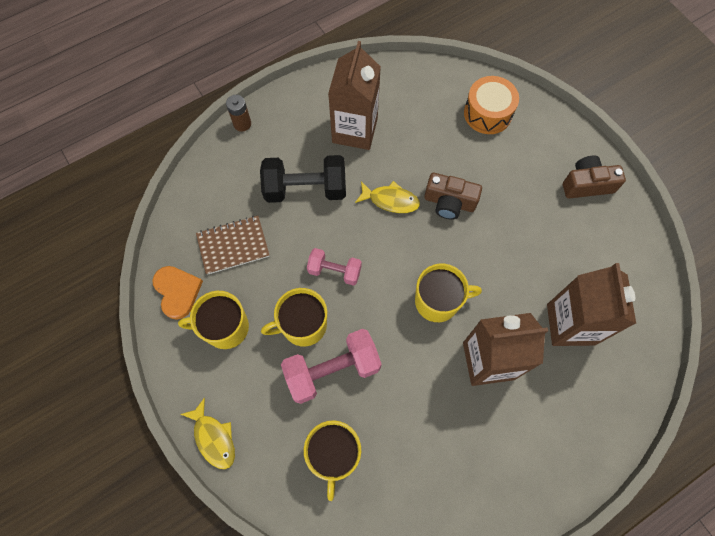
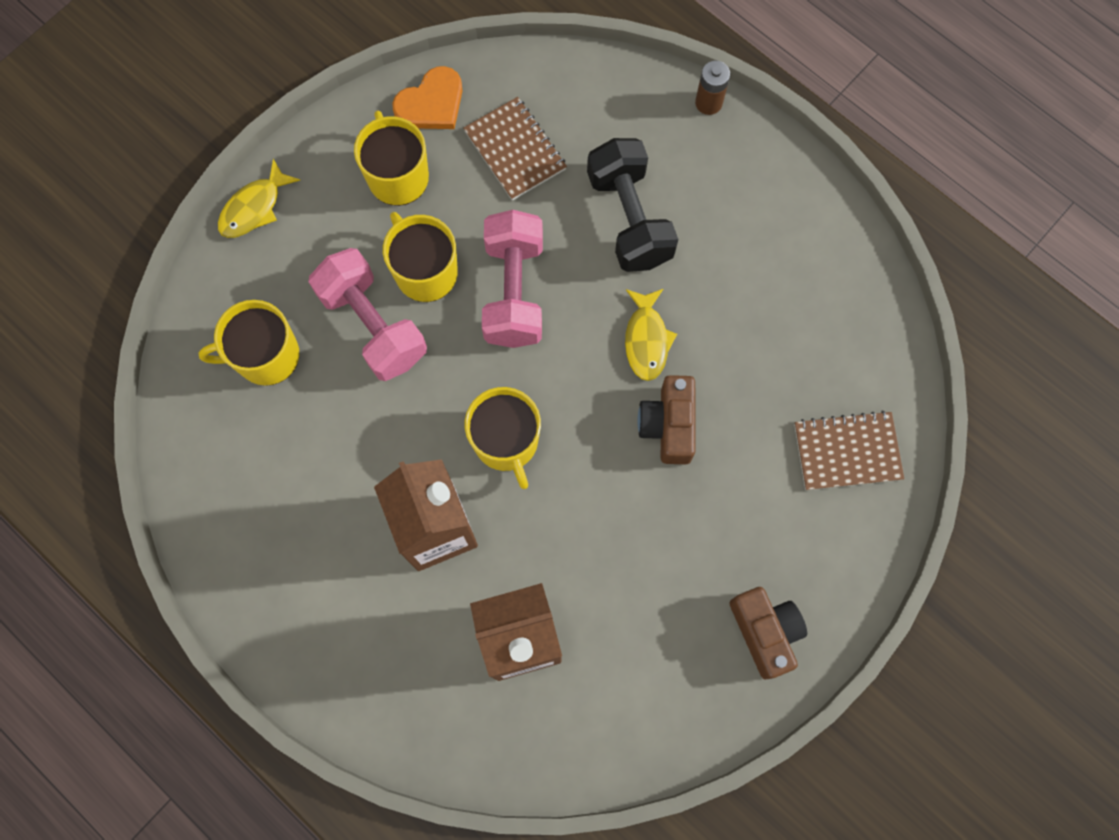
camera: 75 degrees right, 5 degrees up
pink dumbbell [307,248,362,286] -> pink dumbbell [482,210,543,348], size x1.68
brown carton [328,41,381,150] -> none
orange drum [464,76,519,134] -> brown notebook [794,411,904,490]

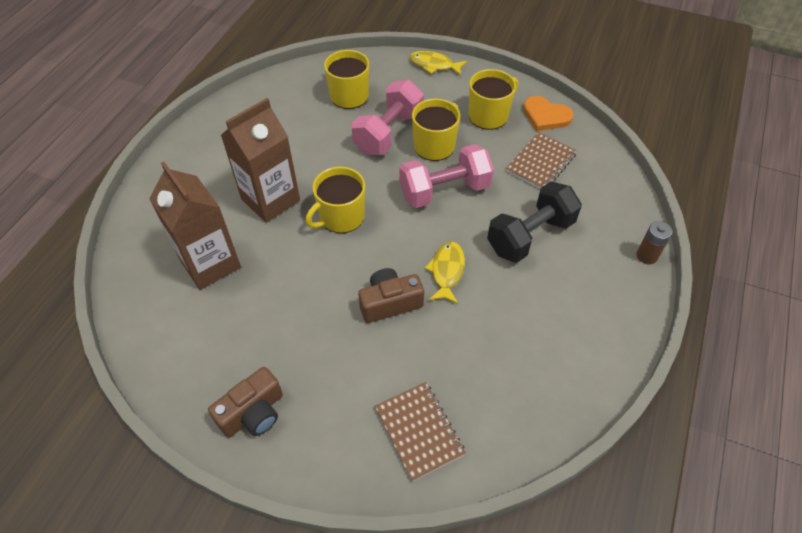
camera: 70 degrees right, 20 degrees down
yellow fish [625,289,677,381] -> yellow fish turned 120 degrees clockwise [425,241,465,304]

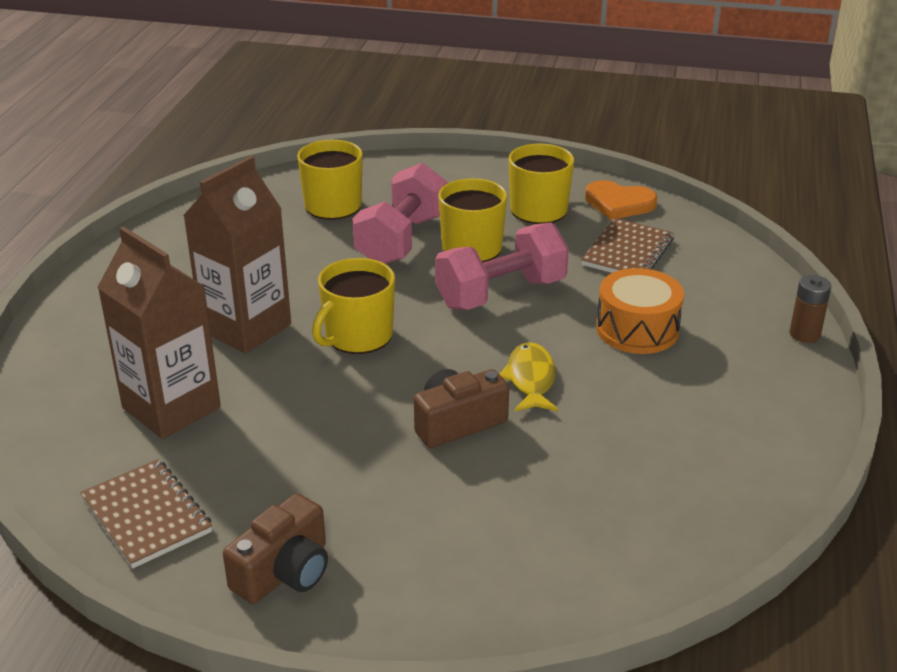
camera: 10 degrees left, 20 degrees down
brown notebook [374,382,466,481] -> brown notebook moved to [80,459,212,569]
yellow fish [410,51,467,76] -> none
black dumbbell [487,182,582,263] -> orange drum [596,268,684,354]

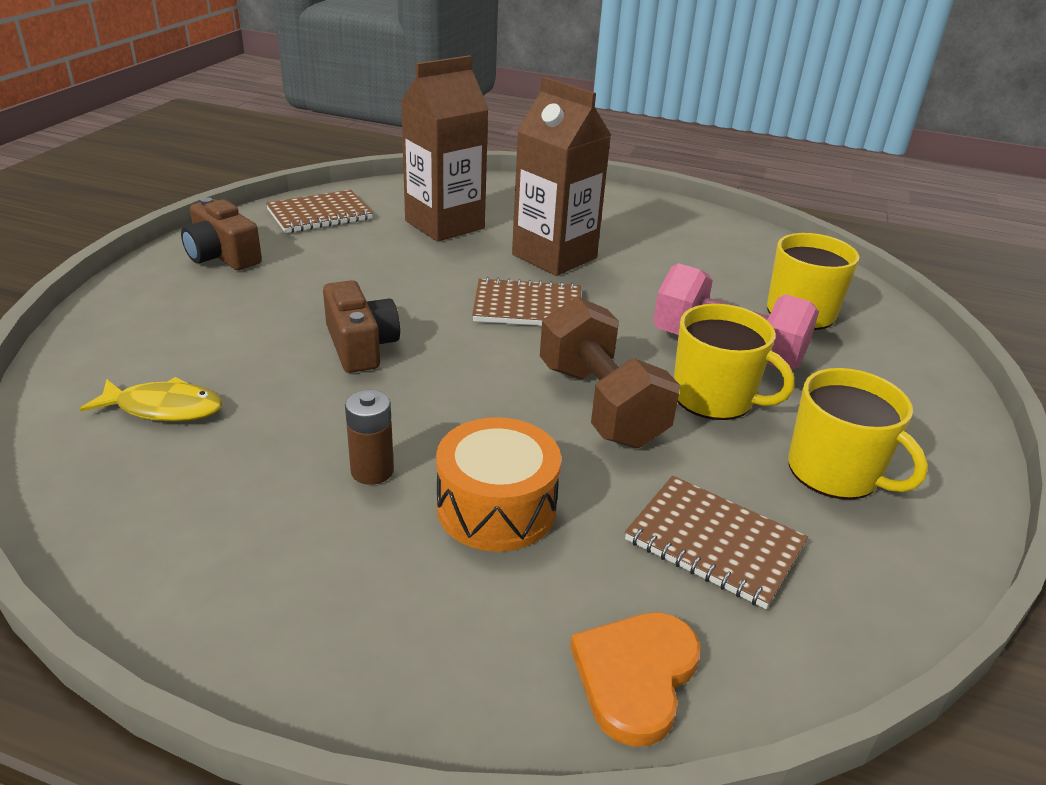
camera: 95 degrees right, 0 degrees up
yellow mug [312,258,395,354] -> brown notebook [472,277,581,326]
pink dumbbell [435,223,569,310] -> brown dumbbell [540,296,680,448]
yellow fish [500,342,558,412] -> yellow fish moved to [80,377,223,422]
orange heart [585,180,657,220] -> orange heart moved to [570,612,701,747]
brown battery [789,275,831,343] -> brown battery moved to [345,390,394,485]

